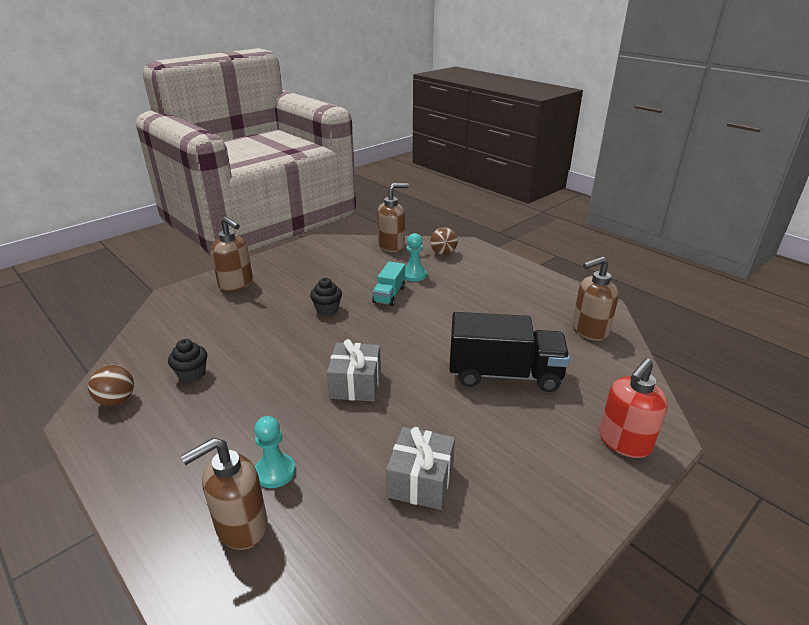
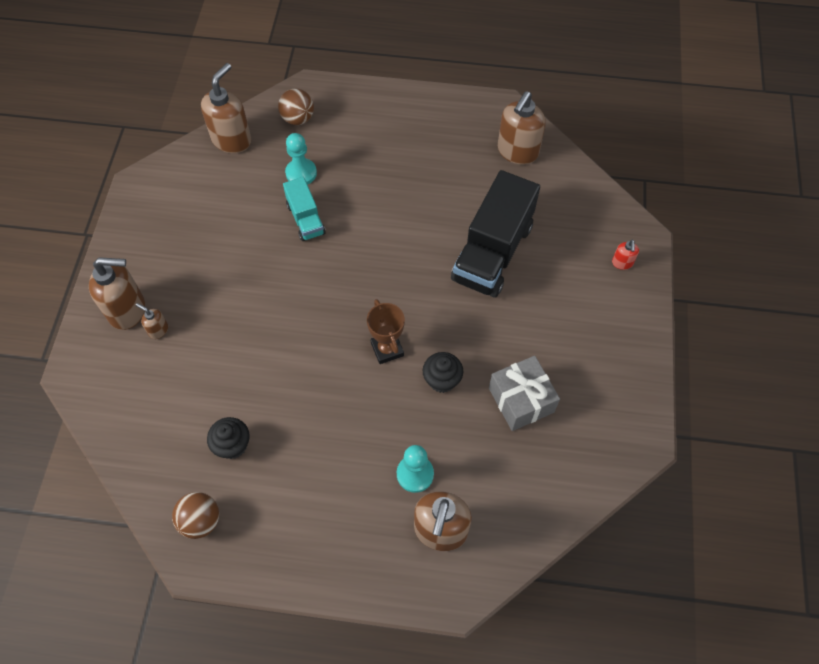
camera: 40 degrees left, 30 degrees up
black cupcake [310,278,342,316] -> black cupcake moved to [423,352,463,393]
grey gift [327,339,381,401] -> brown trophy [367,299,405,364]
black truck [449,312,570,392] -> black truck turned 150 degrees clockwise [451,170,540,298]
red soap dispenser [599,358,668,458] -> red soap dispenser [612,240,639,270], size x0.47
none -> brown soap dispenser [136,303,168,339]

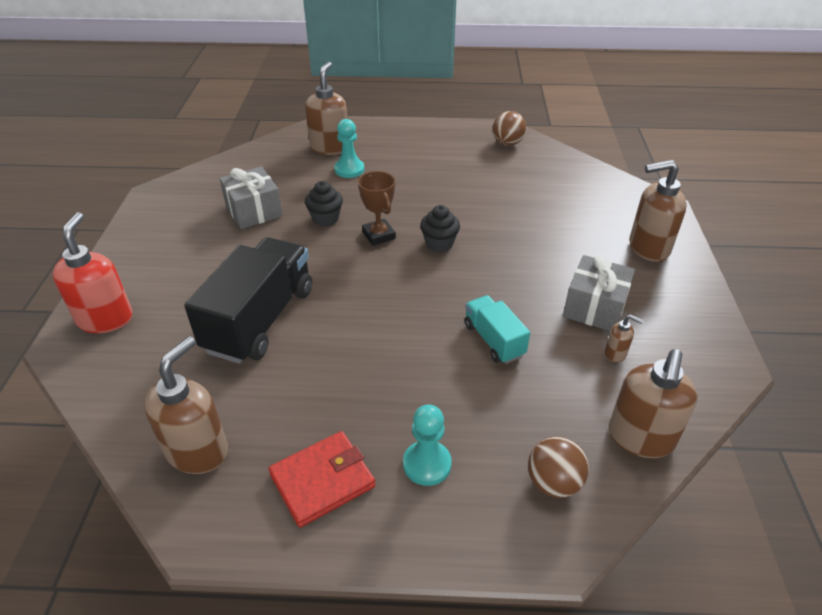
camera: 175 degrees right, 20 degrees down
brown soap dispenser [136,303,168,339] -> brown soap dispenser moved to [605,314,644,363]
black cupcake [207,417,250,459] -> black cupcake moved to [420,205,460,252]
turquoise pawn [285,133,317,185] -> turquoise pawn moved to [403,404,452,486]
red soap dispenser [612,240,639,270] -> red soap dispenser [53,212,133,333], size x2.15
none -> red wallet [269,431,375,527]
none -> grey gift [563,255,635,331]

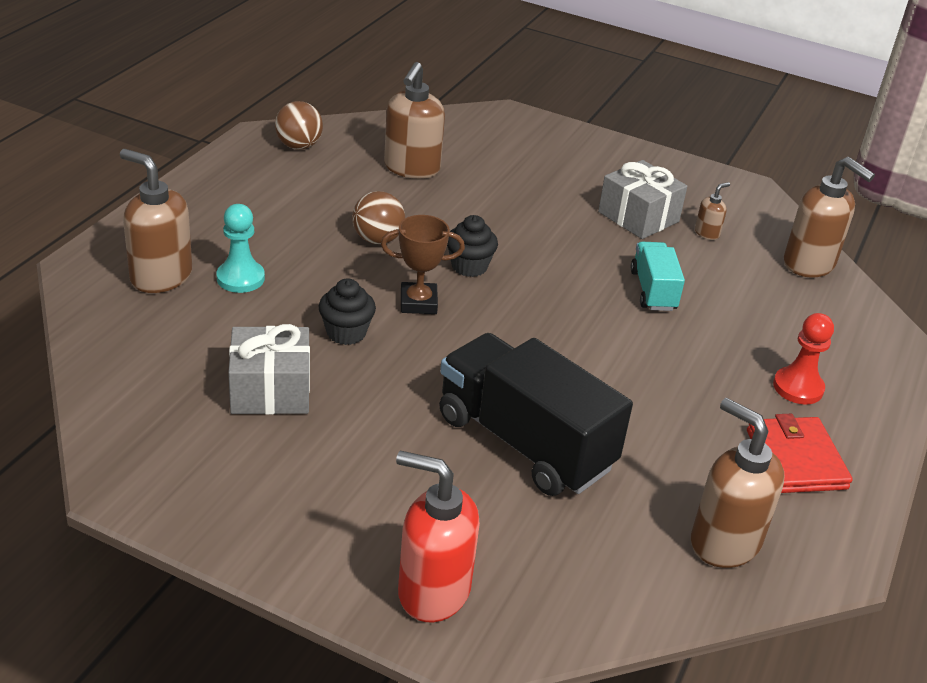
camera: 70 degrees left, 5 degrees down
turquoise pawn [403,404,452,486] -> red pawn [773,313,834,405]
turquoise truck [464,295,530,364] -> turquoise truck turned 90 degrees clockwise [631,242,685,311]
brown ball [528,437,589,498] -> brown ball moved to [352,191,405,244]
brown soap dispenser [629,160,687,262] -> brown soap dispenser moved to [384,62,445,179]

